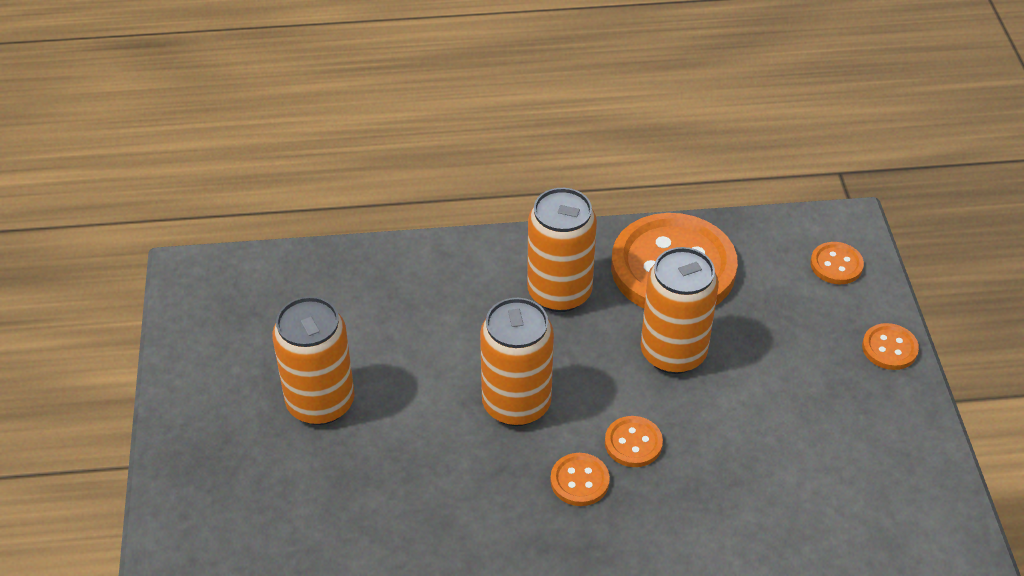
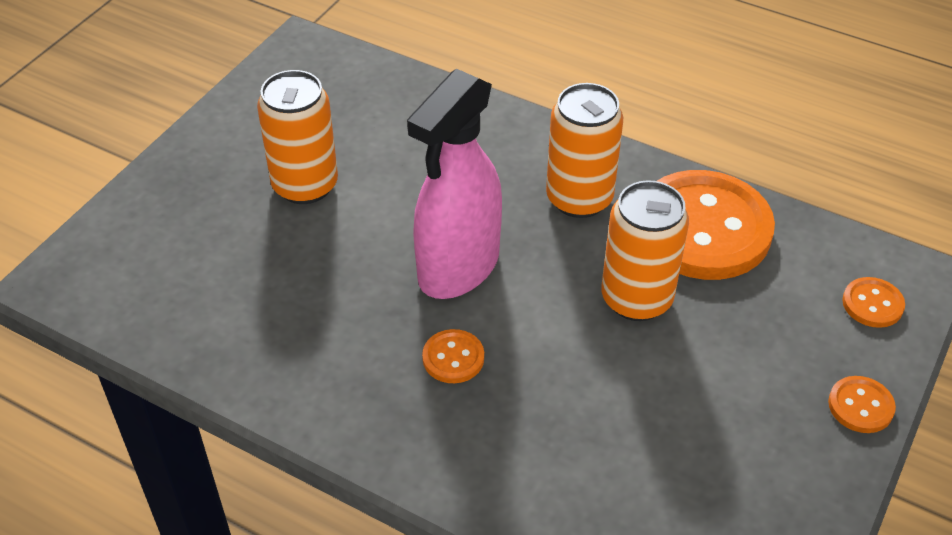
camera: 35 degrees right, 0 degrees up
orange can [480,298,554,426] -> pink spray bottle [407,69,502,299]
orange button [605,416,663,467] -> none

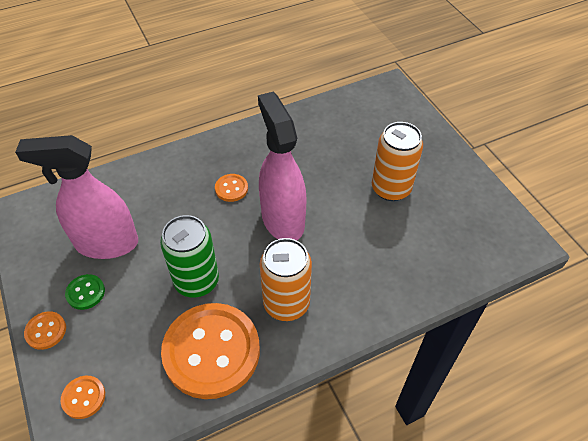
camera: 125 degrees right, 5 degrees up
orange can [601,180,689,321] -> green can [160,215,219,298]
none -> pink spray bottle [15,135,138,259]
none -> green button [65,274,105,310]

